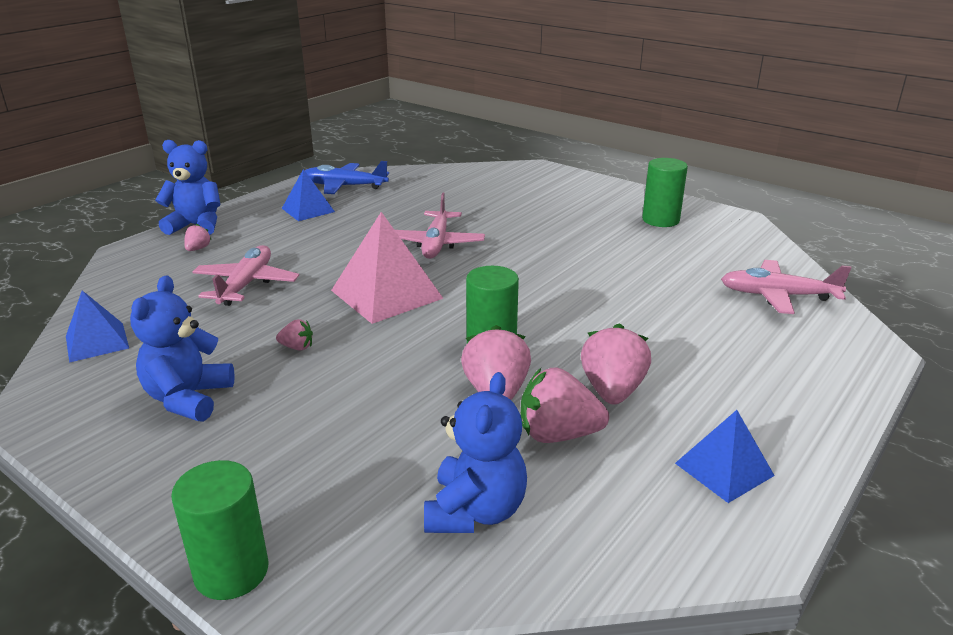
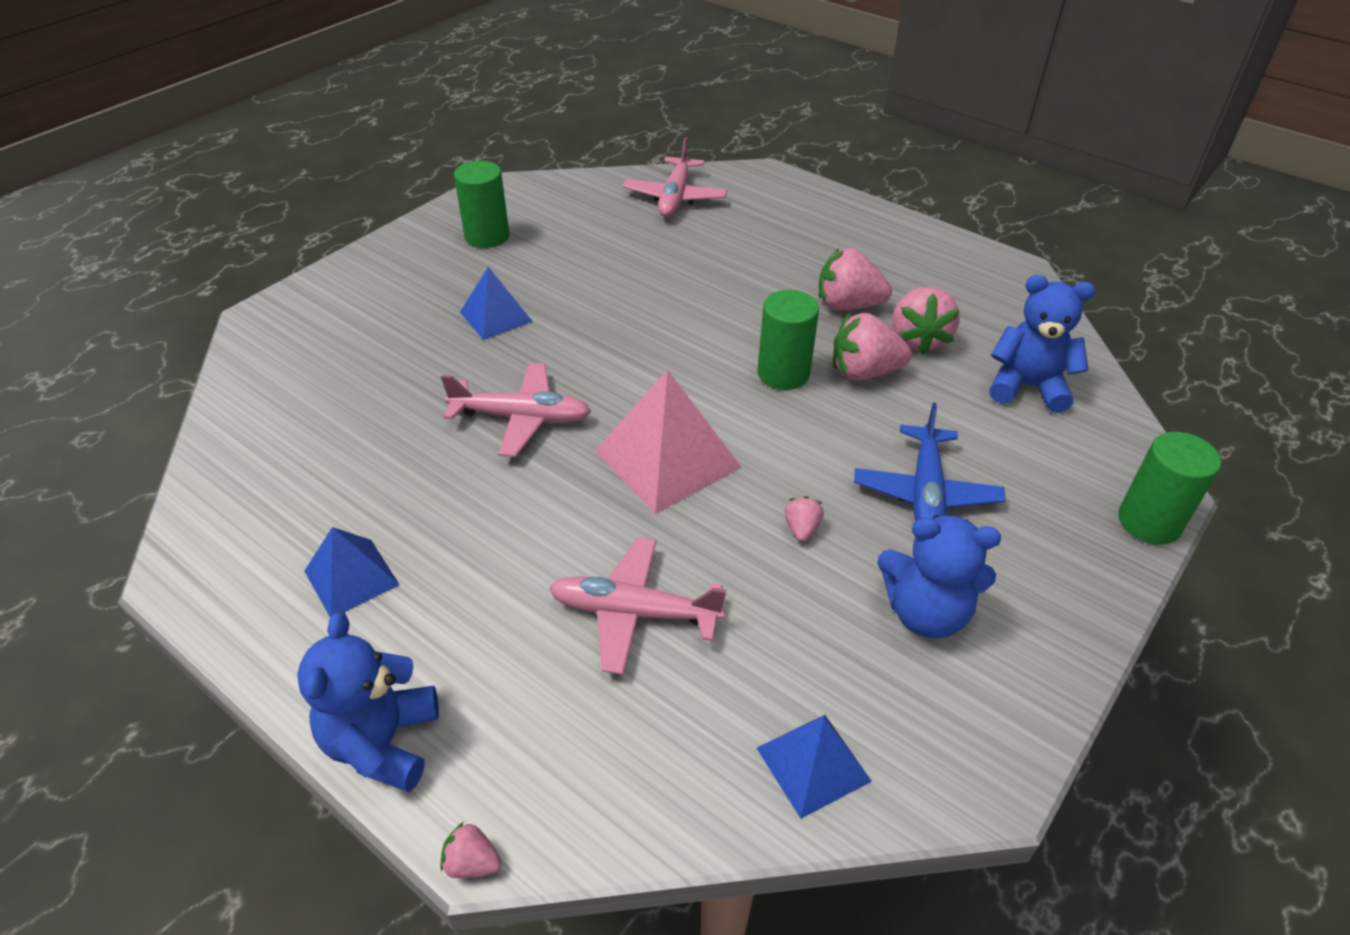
camera: 90 degrees left, 15 degrees up
pink strawberry [184,224,212,251] -> pink strawberry moved to [440,822,502,878]
blue plane [305,161,389,194] -> blue plane moved to [854,402,1005,521]
blue pyramid [675,410,775,503] -> blue pyramid moved to [460,267,533,340]

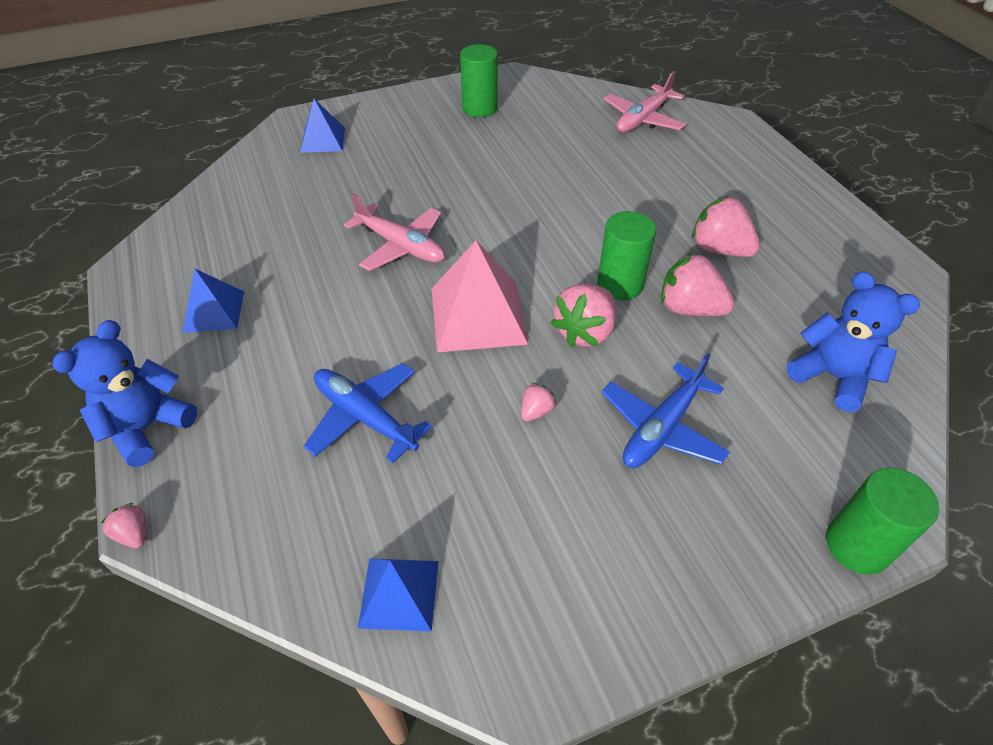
camera: 30 degrees right, 5 degrees up
blue pyramid [460,267,533,340] -> blue pyramid moved to [300,99,345,153]
pink plane [549,537,726,675] -> blue plane [303,363,432,463]
blue teddy bear [877,515,1001,639] -> none
pink strawberry [892,287,960,355] -> pink strawberry moved to [551,284,616,347]

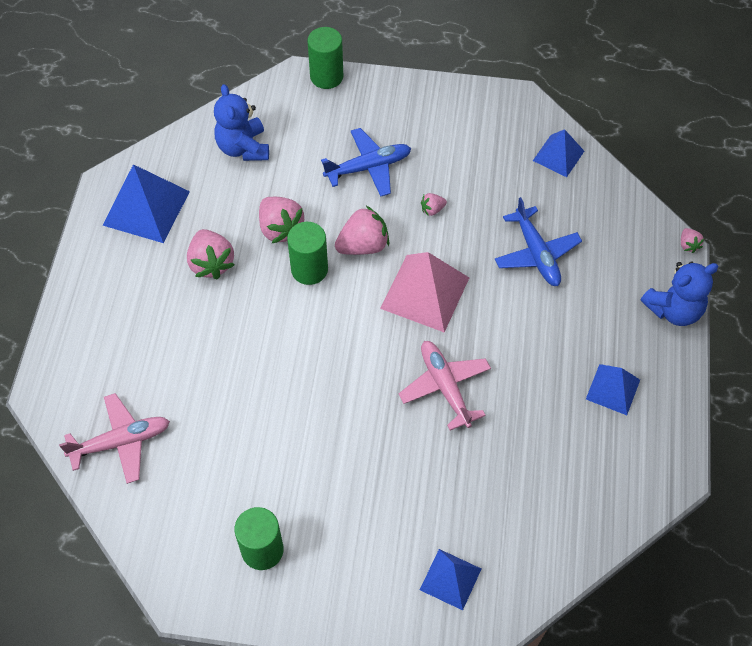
camera: 150 degrees left, 10 degrees up
none -> blue pyramid [102,164,190,243]

